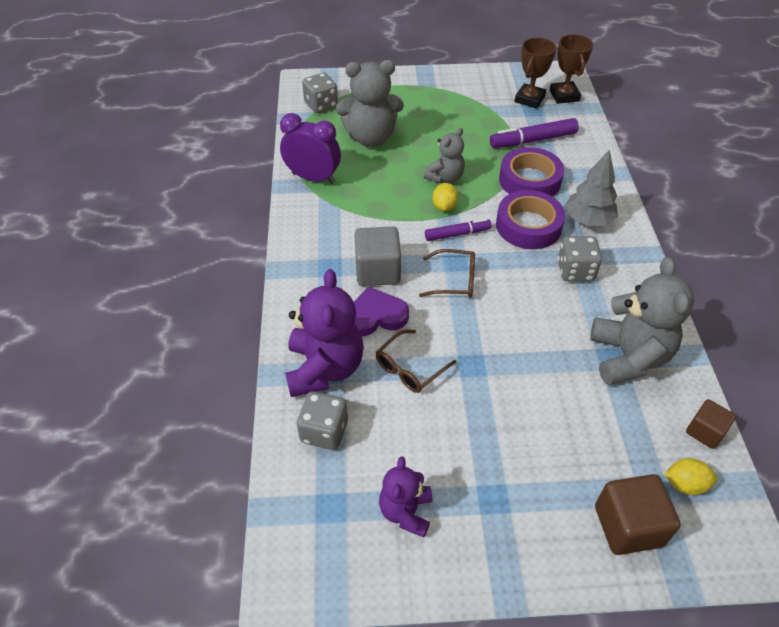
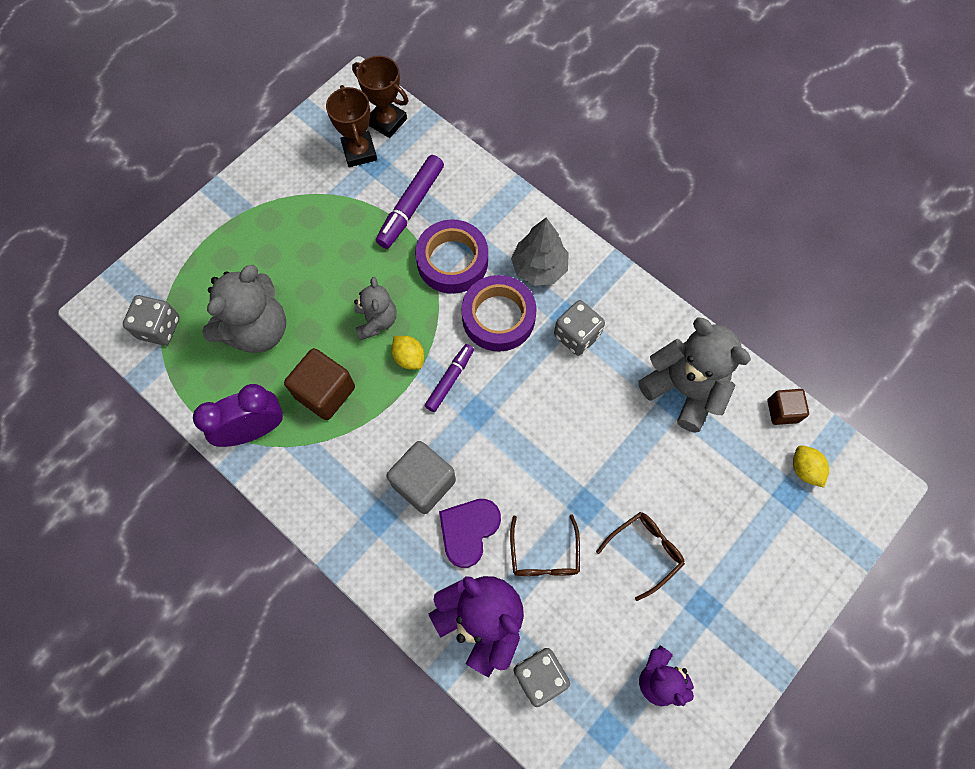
camera: 45 degrees left, 20 degrees up
brown glasses [419,249,475,298] -> brown glasses moved to [596,512,685,601]
brown cube [595,474,681,555] -> brown cube moved to [284,348,355,420]
yellow lemon [664,458,717,495] -> yellow lemon turned 75 degrees counterclockwise [793,445,829,488]

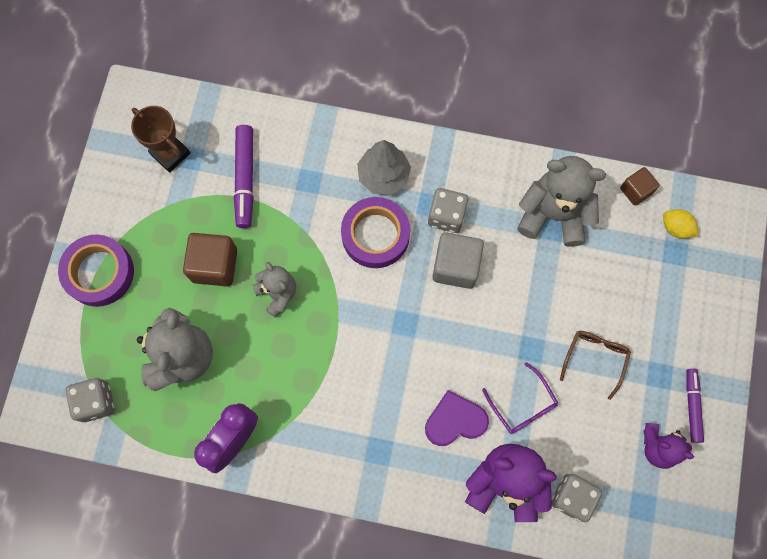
camera: 30 degrees left, 5 degrees up
brown cube [284,348,355,420] -> brown cube moved to [183,233,237,286]
brown trophy [352,55,408,138] -> none
grey cube [387,441,456,514] -> grey cube moved to [432,232,484,289]
yellow lemon [391,336,424,370] -> none
purple tape [415,219,488,294] -> purple tape moved to [58,235,134,307]
purple marker [425,344,474,412] -> purple marker moved to [686,369,704,443]
purple heart [439,499,501,568] -> purple heart turned 75 degrees clockwise [425,390,489,446]
brown glasses [510,515,580,576] -> purple glasses [482,362,558,434]

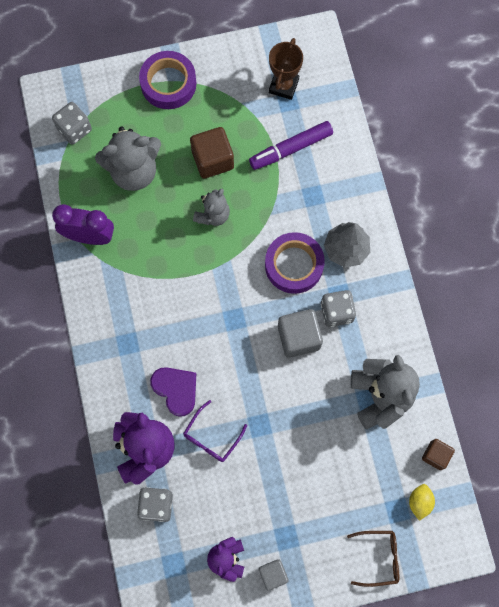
camera: 65 degrees right, 0 degrees up
brown glasses [560,331,631,400] -> brown glasses moved to [347,531,399,587]
purple marker [686,369,704,443] -> grey cube [259,559,289,591]

